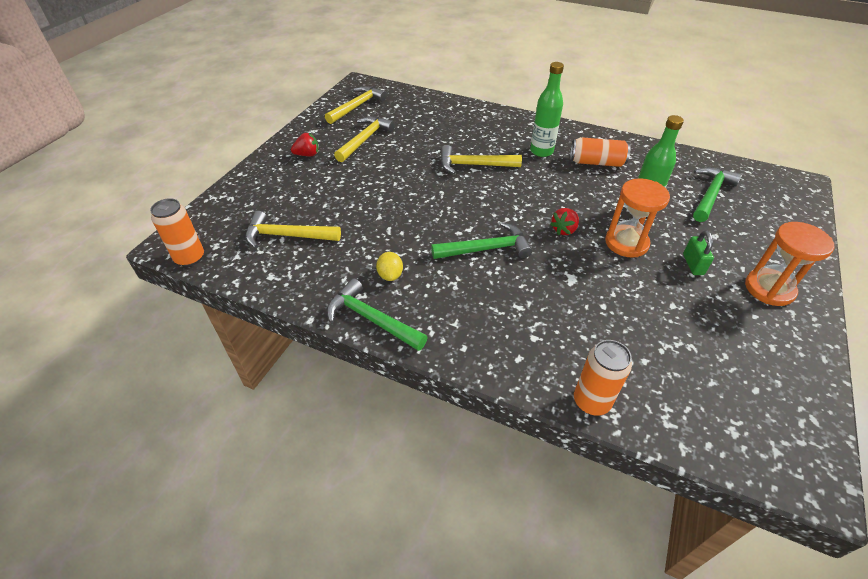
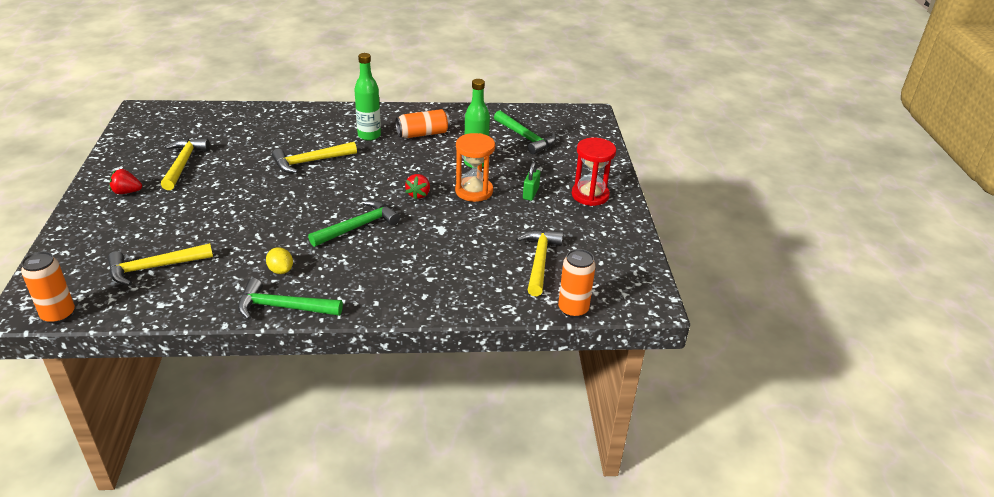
camera: 30 degrees left, 10 degrees down
red strawberry [291,133,319,156] -> red strawberry turned 135 degrees counterclockwise [110,169,142,194]
yellow hammer [325,86,387,124] -> yellow hammer moved to [516,230,563,296]
orange can [574,340,632,416] -> orange can moved to [558,249,596,318]
green padlock [683,230,714,275] -> green padlock turned 45 degrees clockwise [523,162,540,201]
green hammer [693,167,742,222] -> green hammer turned 135 degrees clockwise [494,110,556,154]
orange hourglass [745,222,834,306] -> red hourglass [572,138,616,206]

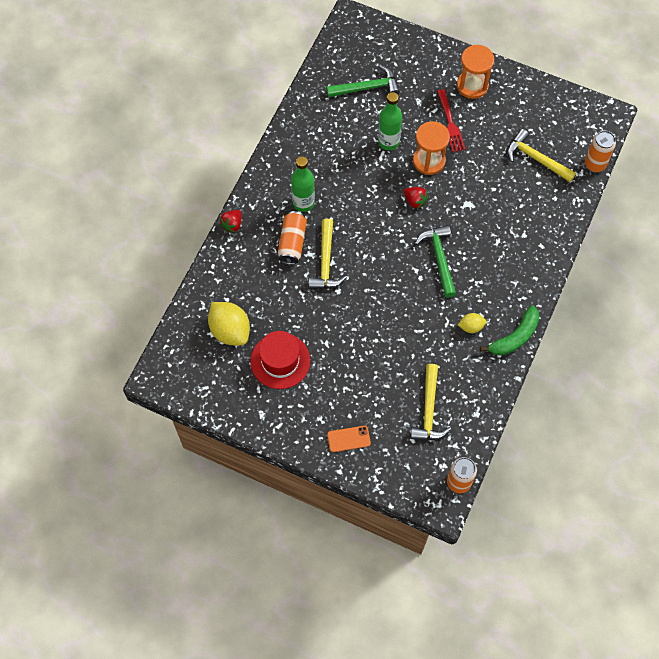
camera: 60 degrees left, 30 degrees up
red strawberry [110,169,142,194] -> red strawberry moved to [219,210,242,233]
yellow hammer [161,138,210,190] -> red hat [250,331,310,389]
green hammer [238,278,343,320] -> green banana [480,305,539,355]
orange can [395,109,450,138] -> orange can moved to [278,211,307,265]
green padlock [523,162,540,201] -> red fork [437,89,465,152]
red hourglass [572,138,616,206] -> orange hourglass [457,45,494,99]
none -> yellow lemon [208,302,250,345]
none -> orange phone [327,426,371,452]

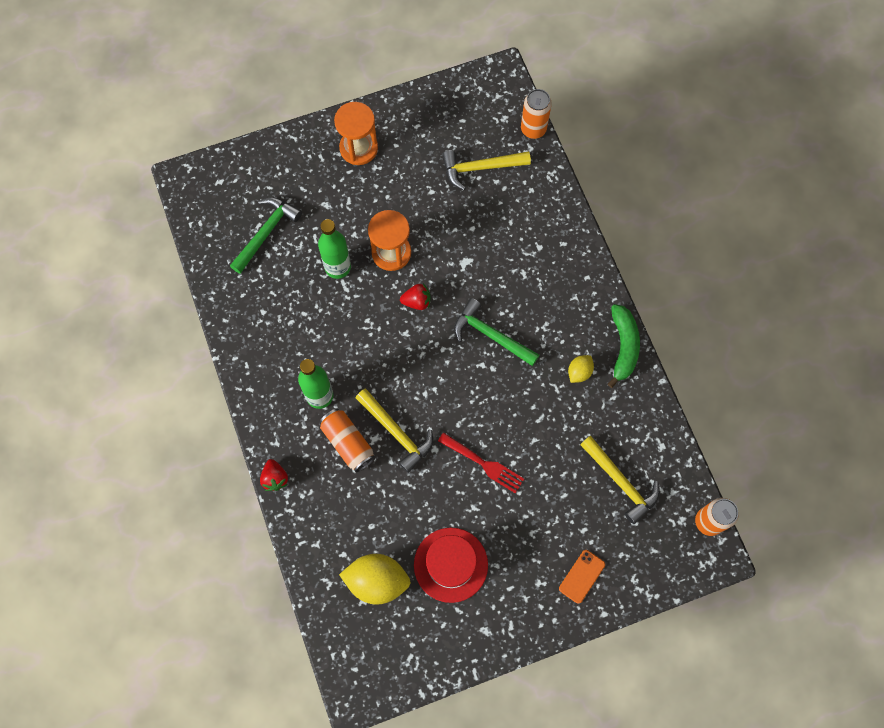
camera: 45 degrees left, 5 degrees up
red fork [437,89,465,152] -> red fork moved to [438,432,524,494]

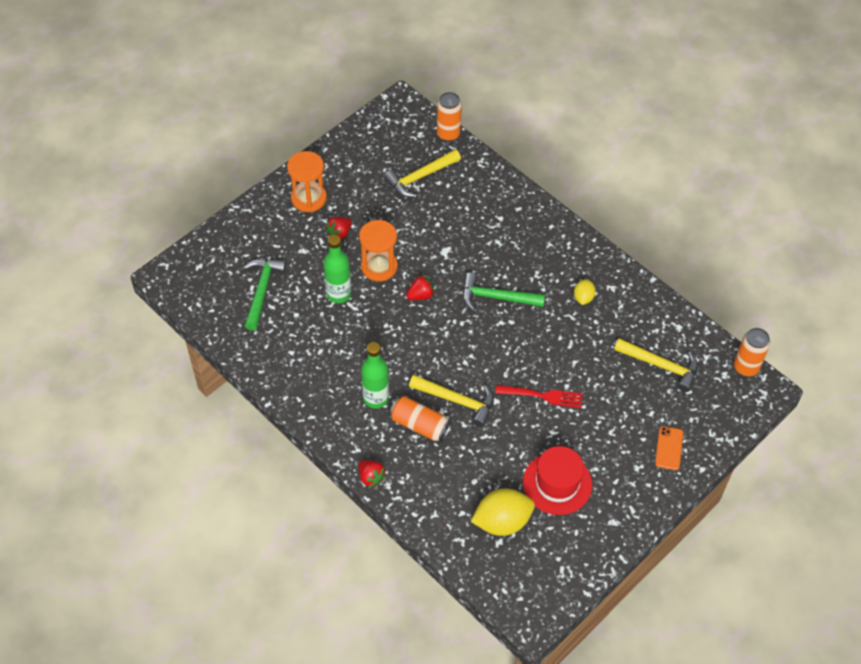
camera: 25 degrees left, 15 degrees down
green banana [608,304,640,388] -> none
none -> red strawberry [326,217,352,240]

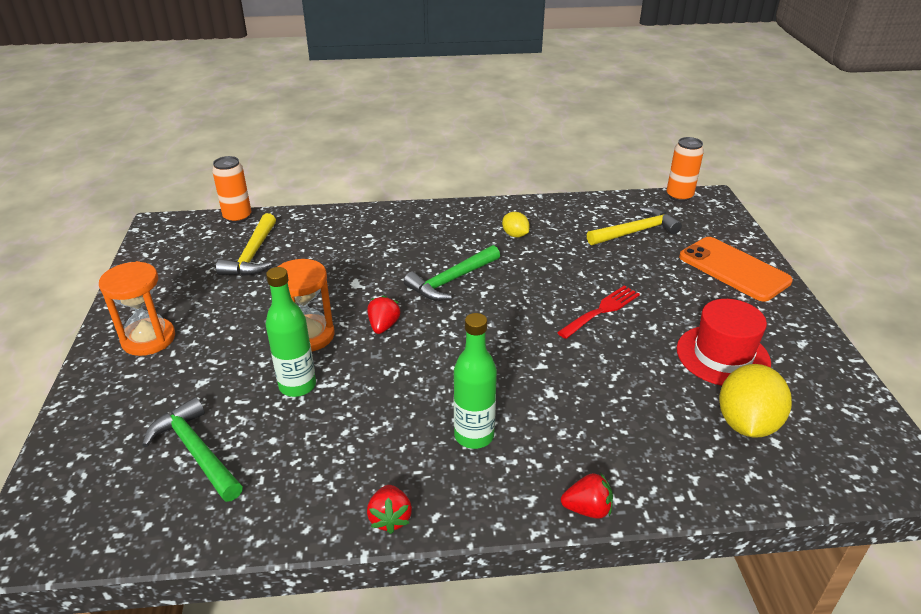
camera: 50 degrees left, 20 degrees down
red strawberry [326,217,352,240] -> red strawberry moved to [367,485,412,534]
orange can [389,396,451,442] -> none
yellow hammer [409,375,494,427] -> none
orange phone [655,426,683,470] -> orange phone [679,237,793,302], size x1.93

